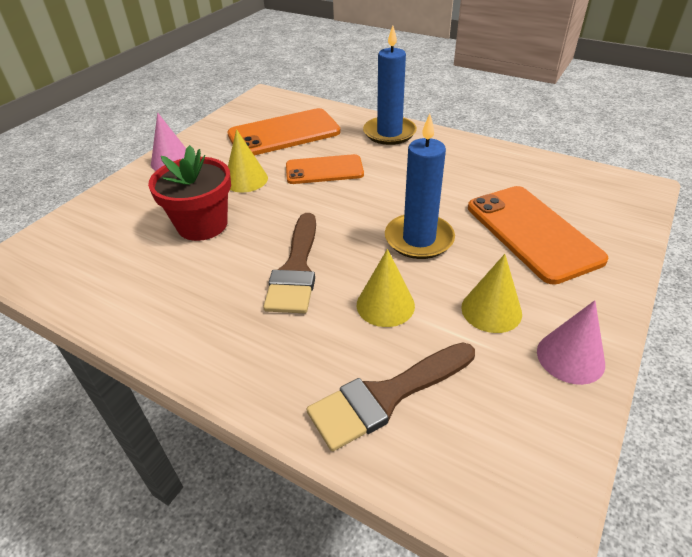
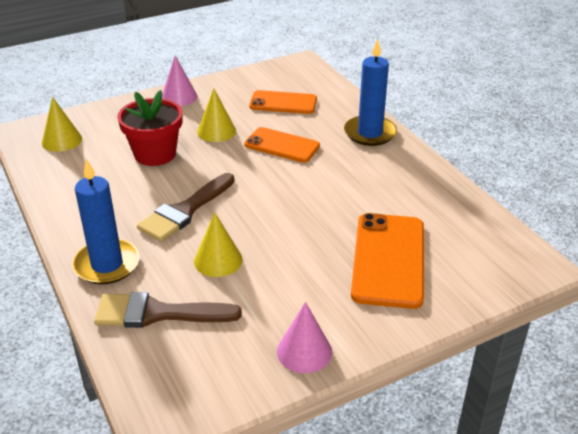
camera: 30 degrees right, 5 degrees down
orange phone [227,108,341,156] -> orange phone [249,90,317,114], size x0.65
blue candle [385,114,455,259] -> blue candle moved to [72,159,140,285]
yellow cone [461,254,522,333] -> yellow cone moved to [42,97,82,152]

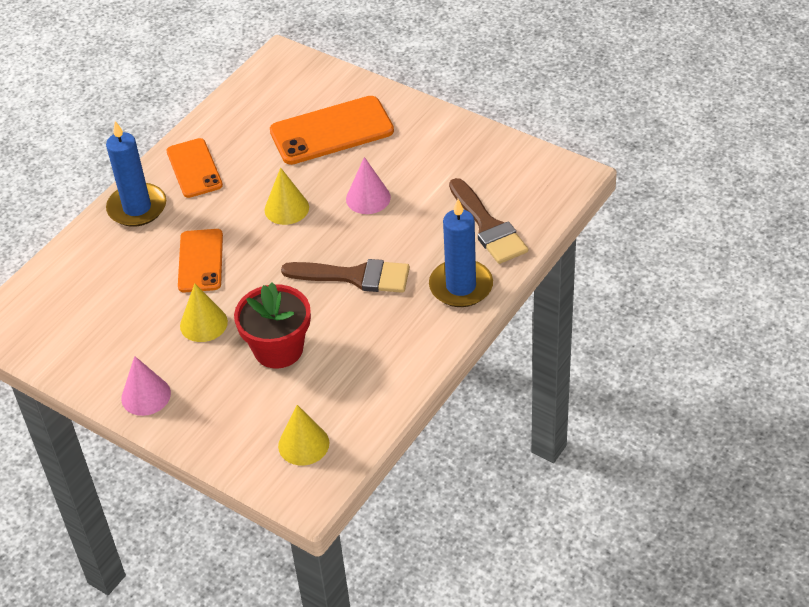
camera: 115 degrees left, 10 degrees up
yellow cone [194,213,243,277] -> yellow cone moved to [265,167,309,225]
orange phone [249,90,317,114] -> orange phone moved to [167,138,223,198]
pink cone [277,302,332,373] -> pink cone moved to [346,157,391,214]

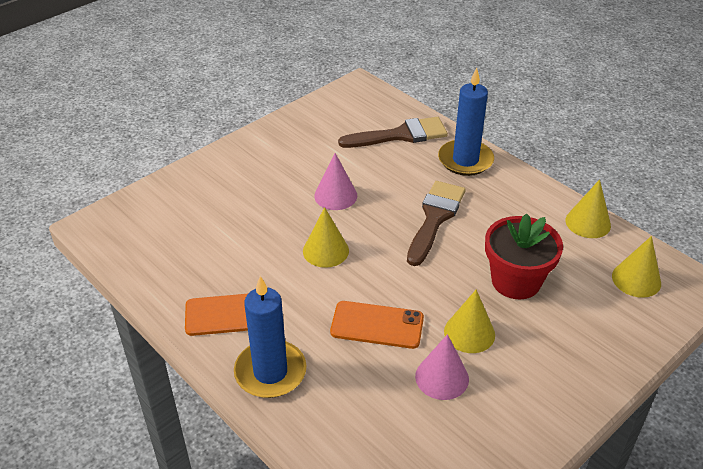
camera: 80 degrees left, 5 degrees down
pink cone [121,356,171,416] -> pink cone moved to [415,334,469,400]
orange phone [270,96,394,165] -> none
none -> yellow cone [565,179,611,238]

